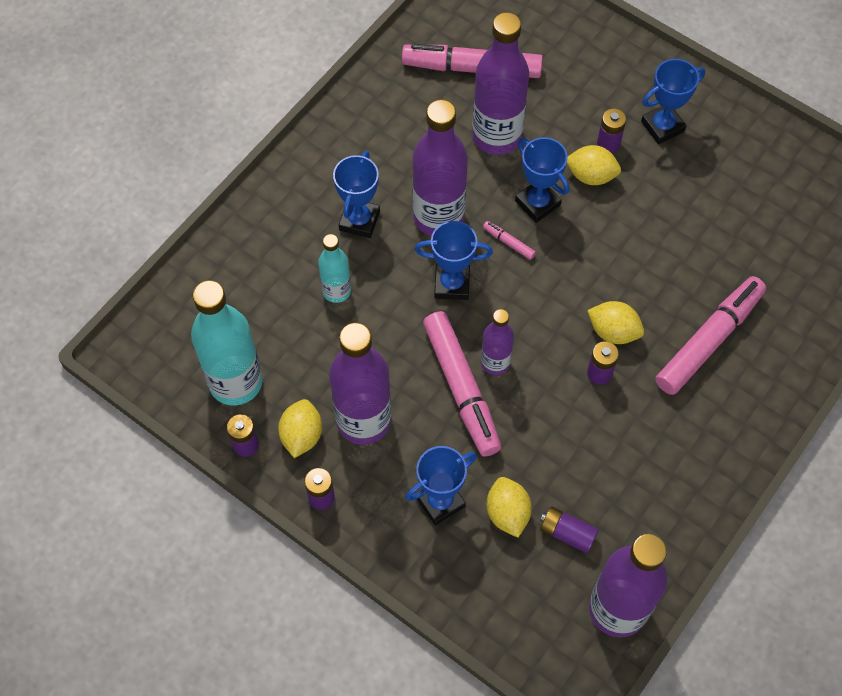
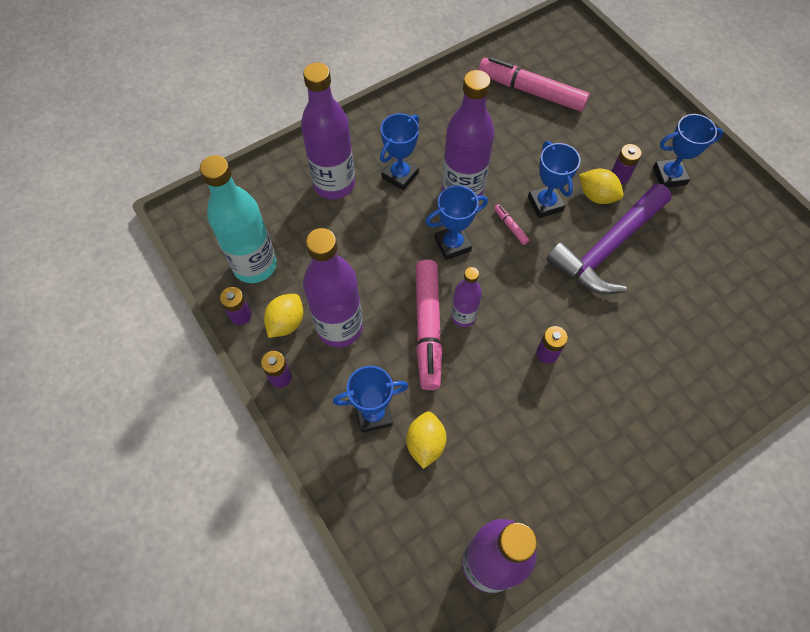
camera: 20 degrees right, 0 degrees up
turquoise bottle [318,234,351,303] -> none
blue trophy [414,221,493,300] -> blue trophy turned 45 degrees counterclockwise [425,185,488,260]
purple bottle [472,12,529,155] -> purple bottle moved to [301,62,355,199]
purple battery [540,506,599,553] -> none
yellow lemon [587,301,644,344] -> none
pink marker [655,276,766,395] -> none
none -> purple hammer [546,183,672,294]

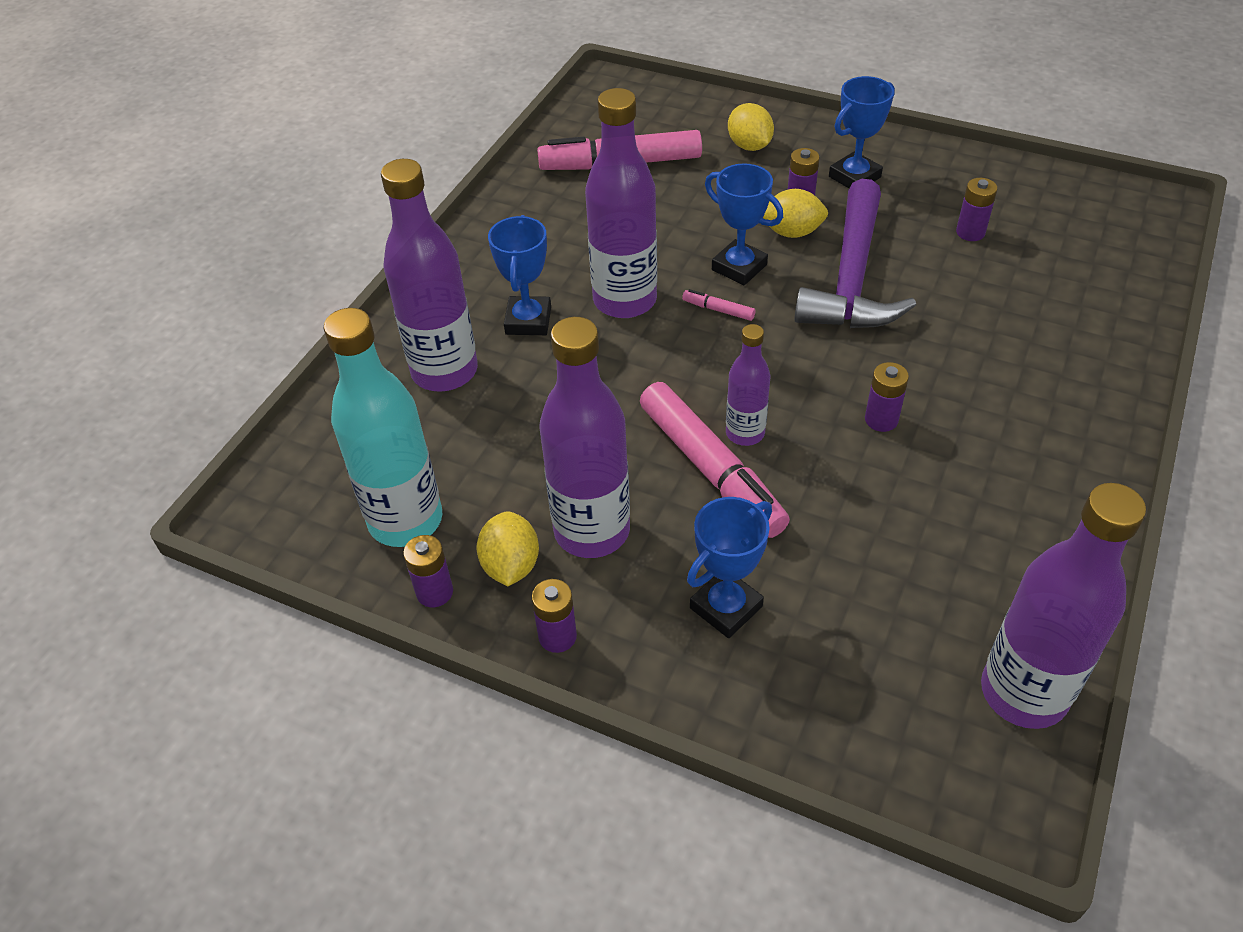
camera: 30 degrees left, 15 degrees down
yellow lemon [406,411,446,469] -> yellow lemon moved to [728,103,774,151]
blue trophy [425,185,488,260] -> none
none -> purple battery [956,178,997,241]

